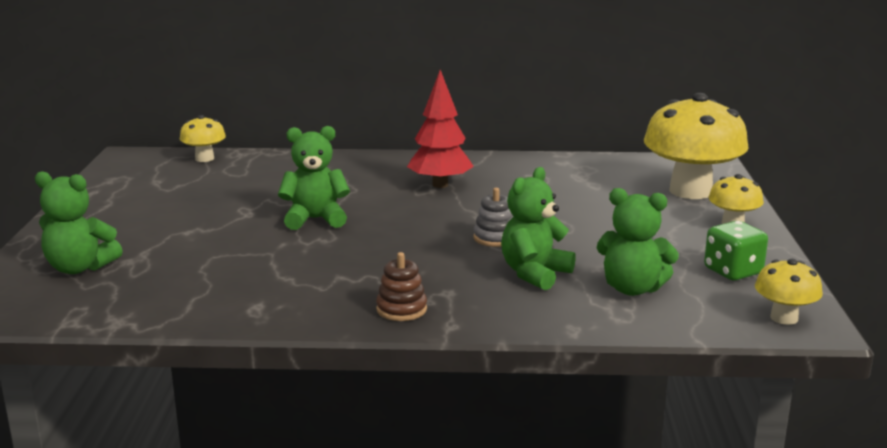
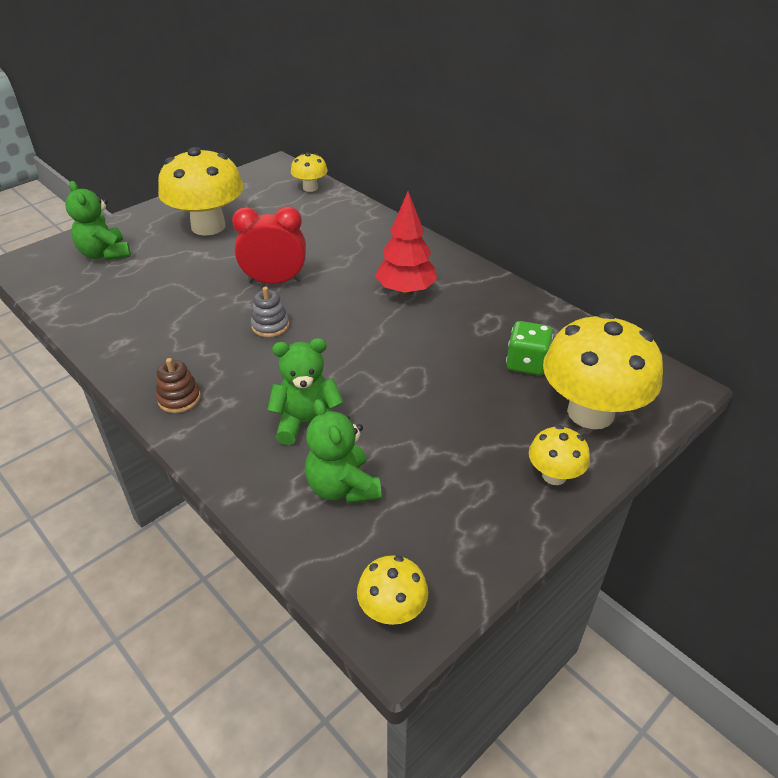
camera: 45 degrees right, 20 degrees up
green teddy bear [278,126,350,230] -> red clock [232,206,306,284]
grey stacking toy [474,188,514,247] -> grey stacking toy moved to [251,287,289,337]
green dice [704,221,768,281] -> green dice moved to [506,321,553,375]
none -> yellow mushroom [158,147,244,236]

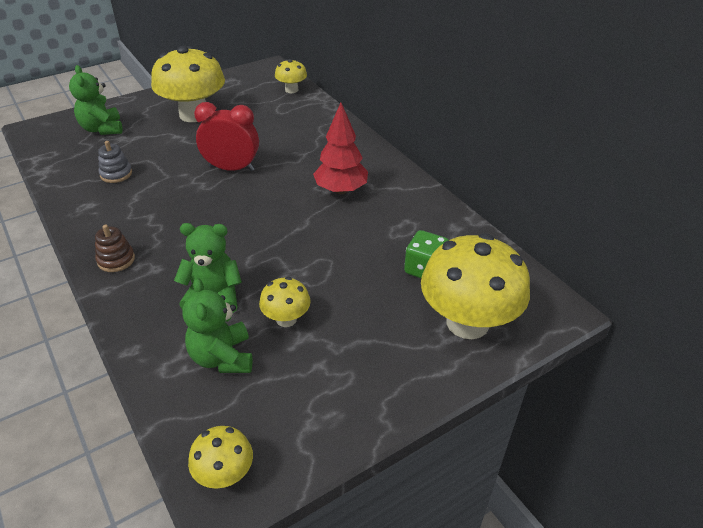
camera: 10 degrees right, 0 degrees up
grey stacking toy [251,287,289,337] -> grey stacking toy moved to [98,141,132,183]
yellow mushroom [529,425,590,485] -> yellow mushroom moved to [259,277,311,327]

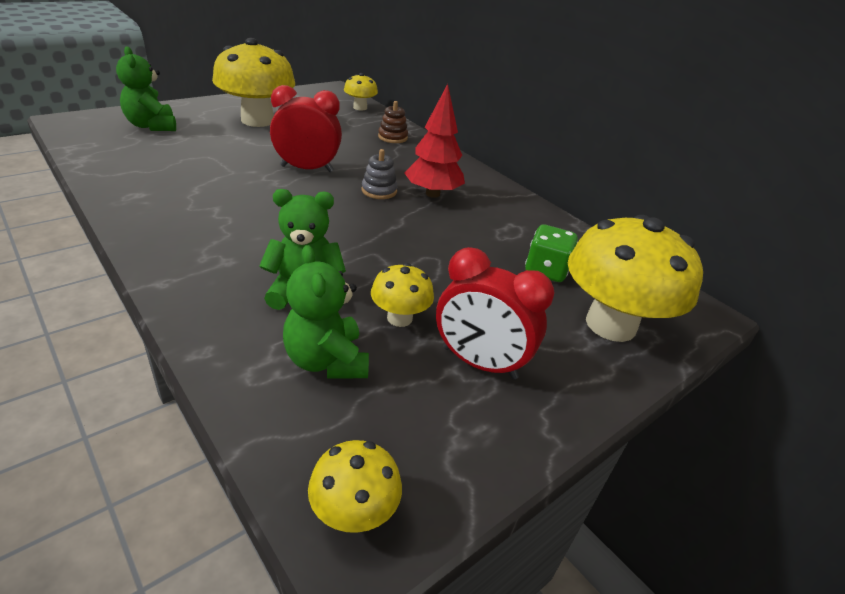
camera: 10 degrees left, 5 degrees down
brown stacking toy [95,225,135,272] -> brown stacking toy moved to [378,101,408,143]
grey stacking toy [98,141,132,183] -> grey stacking toy moved to [361,149,398,199]
none -> red clock [436,247,554,379]

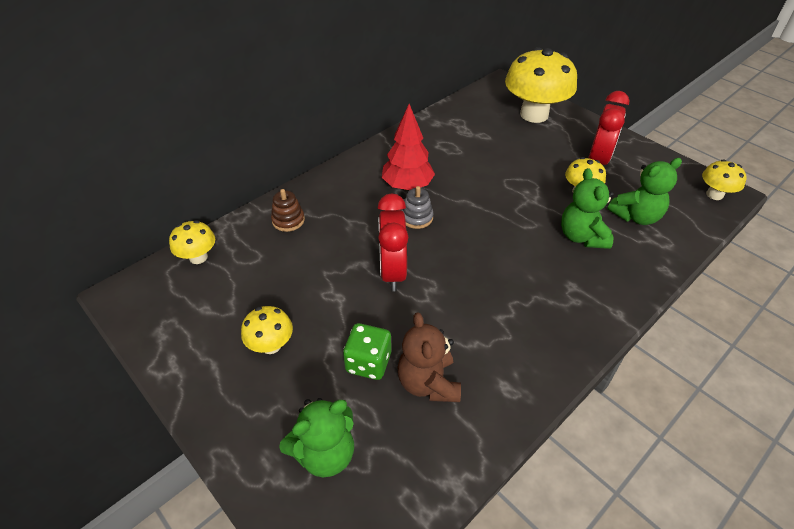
camera: 90 degrees left, 10 degrees up
yellow mushroom [212,38,295,127] -> yellow mushroom [241,306,293,354], size x0.49
green dice [525,225,578,282] -> green dice moved to [343,323,391,380]
none -> brown teddy bear [397,312,461,402]

